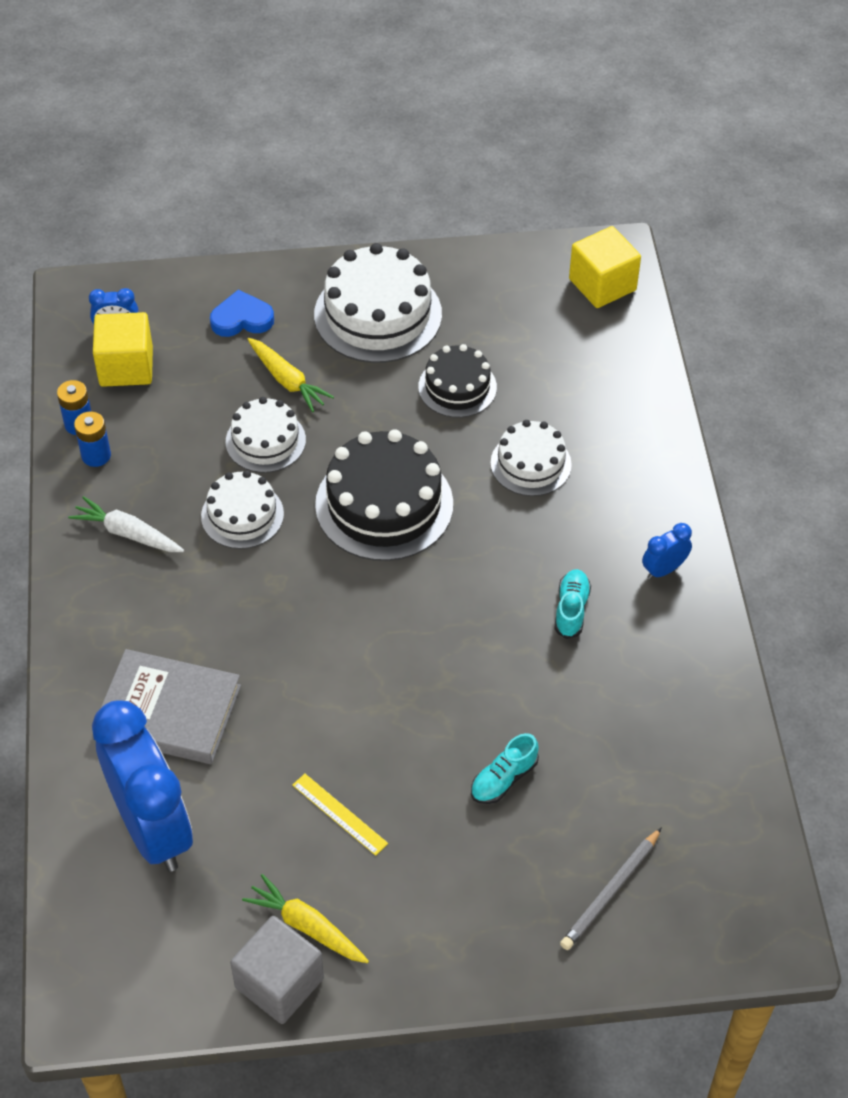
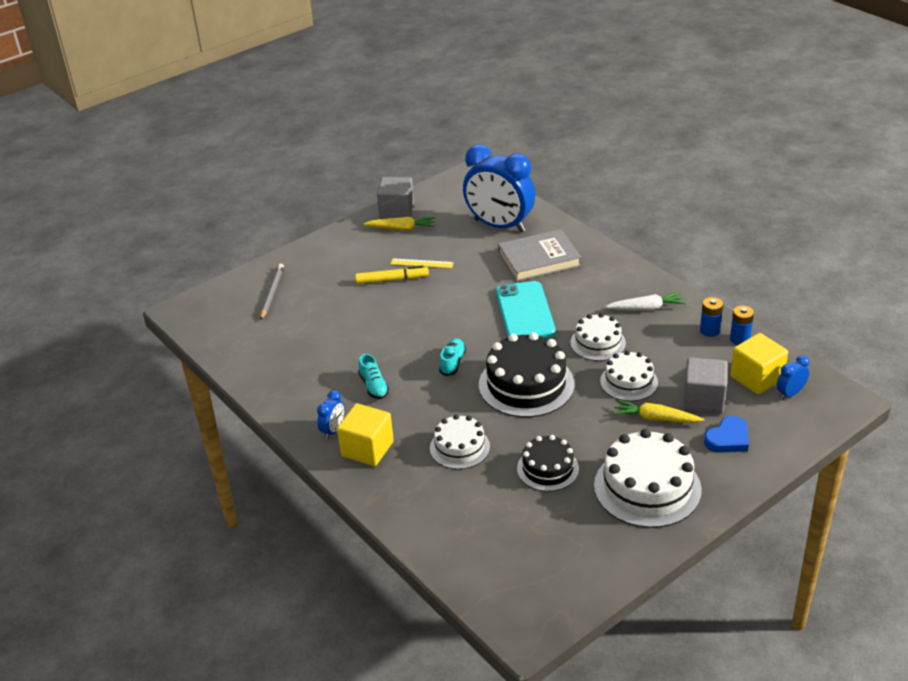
camera: 150 degrees right, 15 degrees down
turquoise shoe [471,733,539,804] -> turquoise shoe moved to [439,338,466,376]
yellow cube [569,226,641,308] -> yellow cube moved to [337,403,394,466]
none -> yellow marker [355,265,429,284]
none -> turquoise phone [496,281,556,338]
none -> grey cube [683,357,727,414]

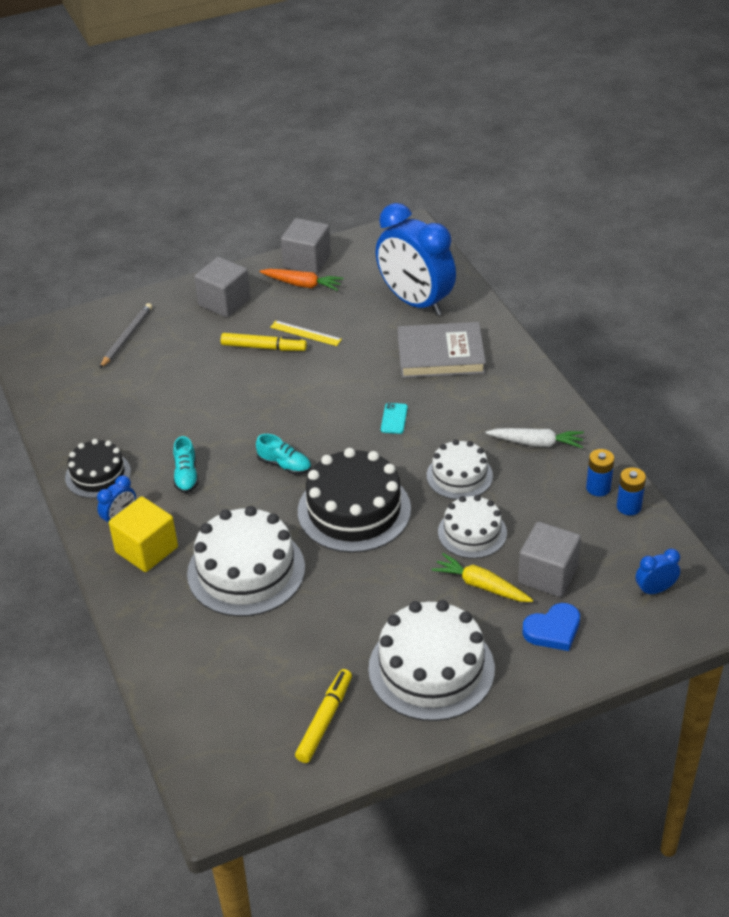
camera: 15 degrees right, 5 degrees up
yellow carrot [363,217,435,230] -> orange carrot [260,269,343,291]
white cake [430,414,490,469] -> white cake [187,506,305,617], size x1.68
turquoise shoe [439,338,466,376] -> turquoise shoe turned 90 degrees clockwise [256,434,311,475]
turquoise phone [496,281,556,338] -> turquoise phone [381,403,408,434], size x0.40
black cake [517,435,579,491] -> black cake moved to [65,439,131,498]
yellow cube [730,333,788,395] -> none
none -> grey cube [194,257,251,317]
none -> yellow marker [295,669,352,763]

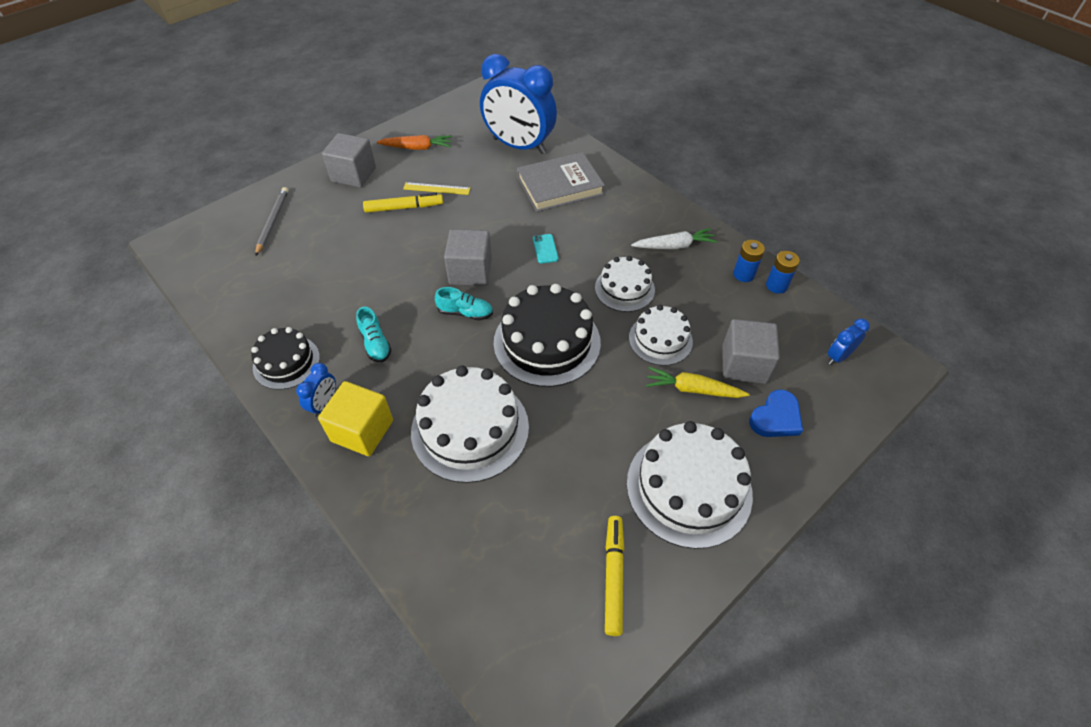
camera: 20 degrees left, 10 degrees up
grey cube [281,218,331,275] -> grey cube moved to [444,229,492,286]

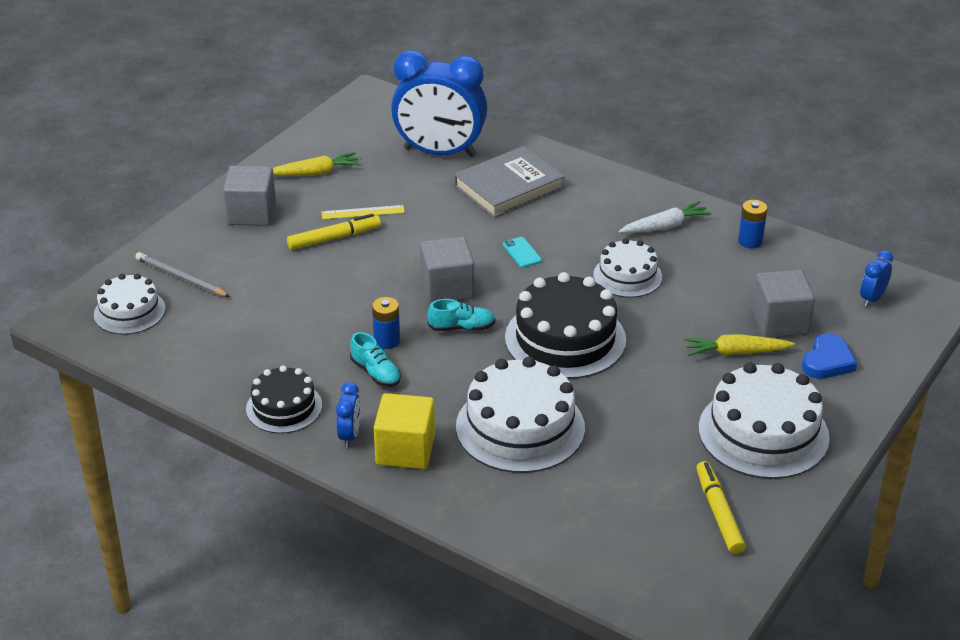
camera: 15 degrees left, 15 degrees down
grey pencil [255,187,289,256] -> grey pencil turned 45 degrees counterclockwise [135,252,230,297]
orange carrot [377,135,452,150] -> yellow carrot [273,152,360,176]
white cake [629,305,693,366] -> white cake moved to [94,274,166,335]
blue battery [766,251,800,294] -> blue battery moved to [372,297,400,349]

